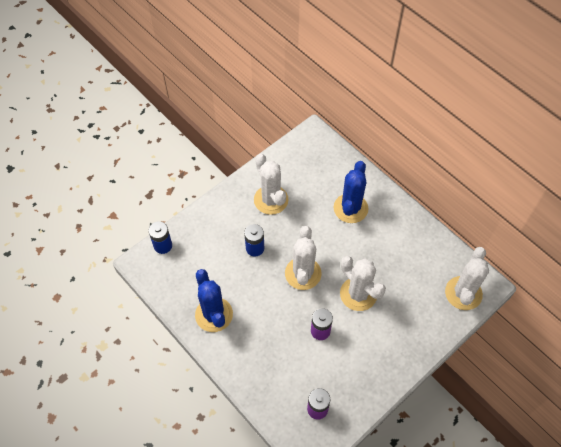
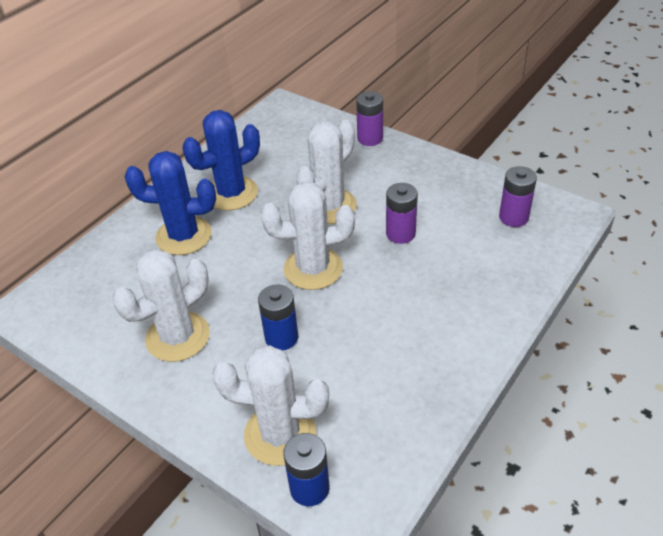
camera: 100 degrees left, 15 degrees down
blue cactus [195,269,233,332] -> blue cactus moved to [182,110,260,210]
white cactus [445,247,489,310] -> white cactus moved to [212,345,329,466]
none -> purple battery [356,91,383,146]

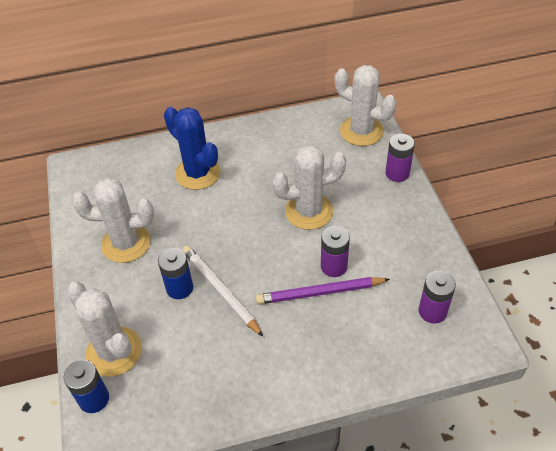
camera: 40 degrees right, 5 degrees up
blue cactus [182,110,260,210] -> none
white cactus [261,182,355,290] -> white cactus moved to [335,65,397,146]
none -> white pencil [182,246,263,337]
none -> purple pencil [255,277,390,304]

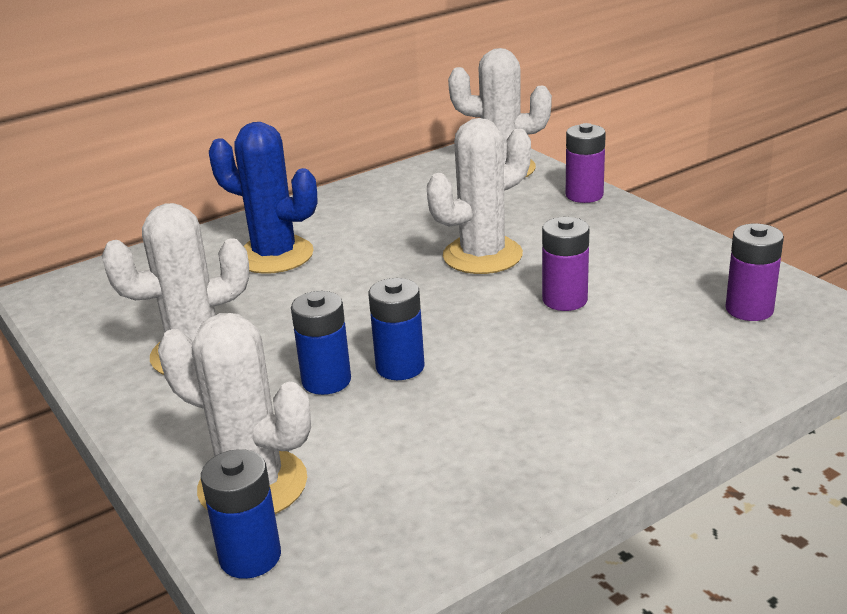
camera: 20 degrees left, 20 degrees down
white pencil [182,246,263,337] -> blue battery [369,278,425,380]
purple pencil [255,277,390,304] -> none

